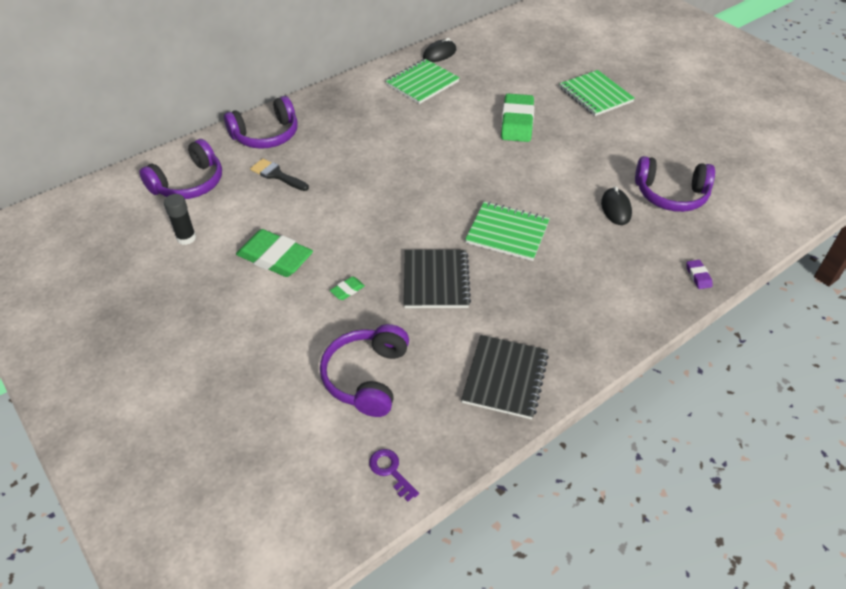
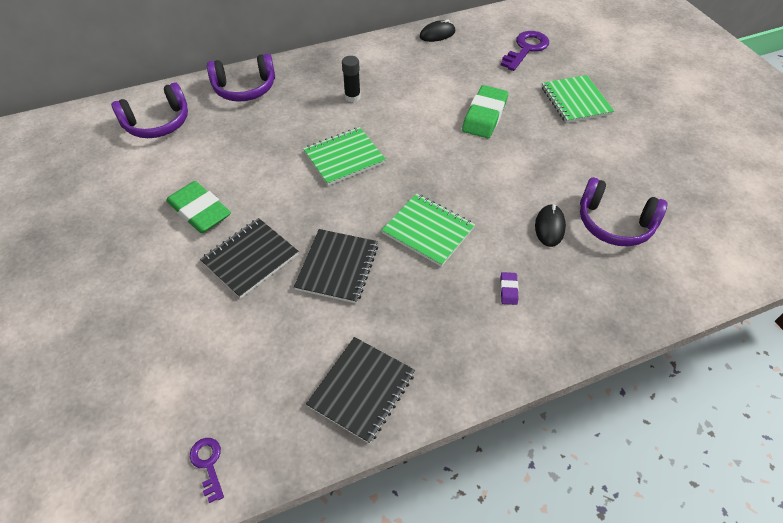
camera: 15 degrees right, 5 degrees up
black glue stick [164,194,196,245] -> black glue stick moved to [342,56,361,102]
black brush [250,158,309,191] -> none
purple headphones [320,324,409,417] -> none
green eraser [330,276,365,300] -> black notebook [200,218,299,299]
green notebook [386,59,460,104] -> green notebook moved to [303,127,386,186]
purple eraser [686,260,713,289] -> purple eraser moved to [500,272,519,305]
none -> purple key [501,31,549,71]

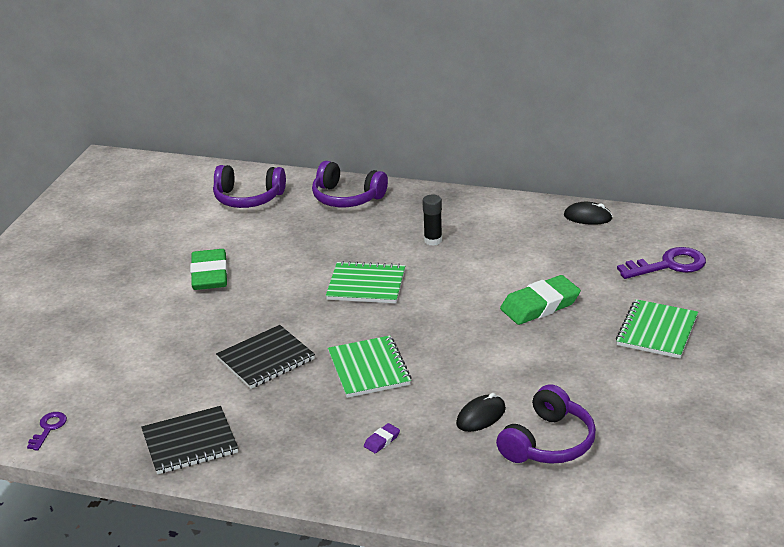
camera: 40 degrees right, 20 degrees down
black notebook [200,218,299,299] -> none
purple headphones [580,177,667,246] -> purple headphones turned 120 degrees counterclockwise [496,384,596,464]

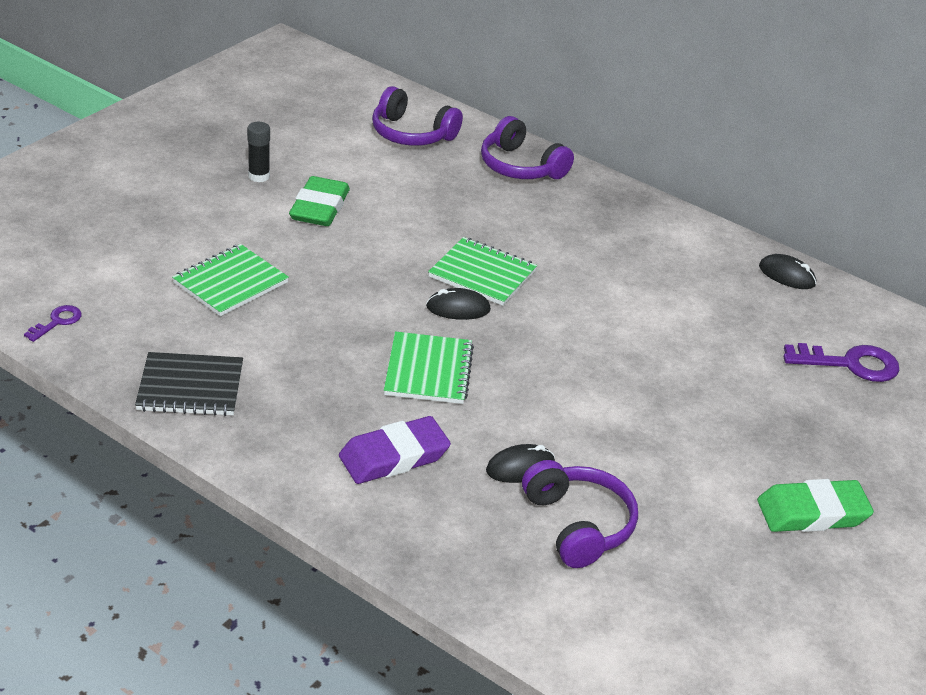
camera: 15 degrees right, 5 degrees up
black notebook [216,325,315,389] -> none
purple eraser [364,423,400,453] -> purple eraser [339,416,451,484], size x2.32
black glue stick [423,195,442,246] -> black glue stick moved to [247,122,270,182]
purple headphones [496,384,596,464] -> purple headphones turned 75 degrees counterclockwise [522,460,638,568]
green eraser [500,275,581,325] -> green eraser moved to [757,479,874,532]
green notebook [616,299,698,358] -> green notebook moved to [172,244,289,316]
none -> black mouse [426,288,491,320]

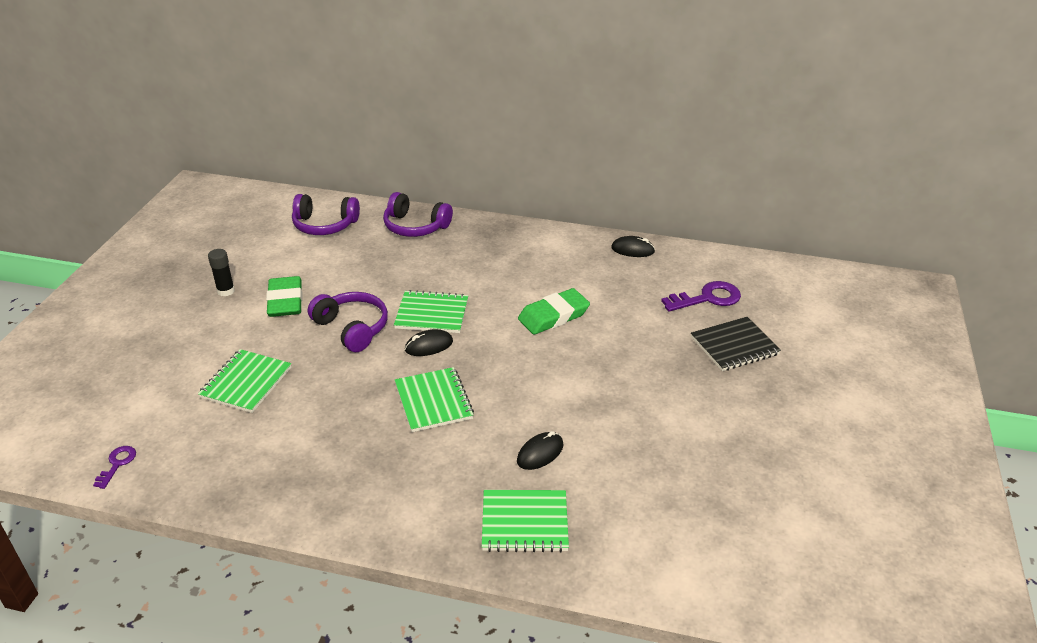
camera: 20 degrees left, 0 degrees up
black notebook [135,352,243,416] -> black notebook moved to [691,317,781,371]
purple eraser [339,416,451,484] -> none
purple headphones [522,460,638,568] -> purple headphones moved to [308,292,388,352]
green eraser [757,479,874,532] -> green eraser moved to [518,288,590,335]
none -> green notebook [482,490,569,552]

